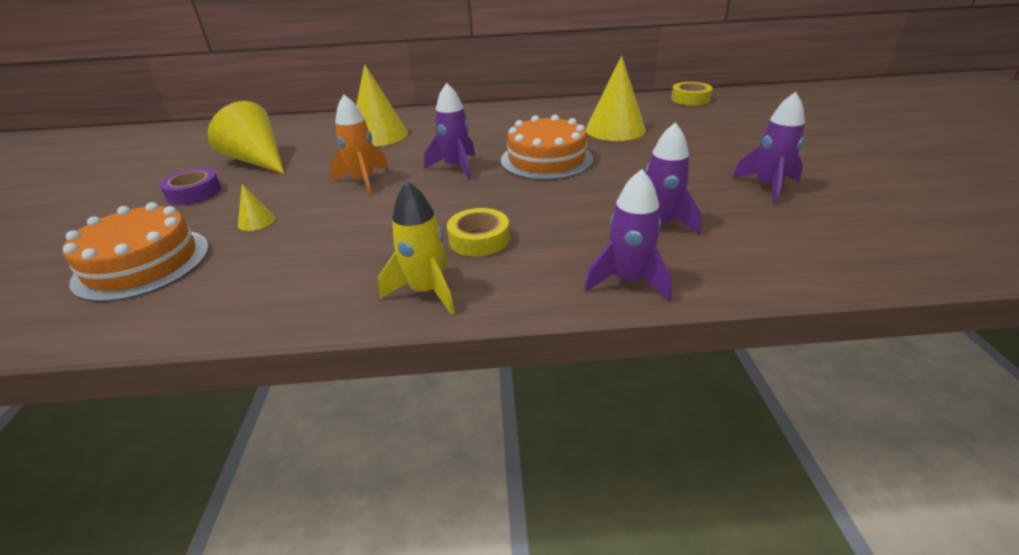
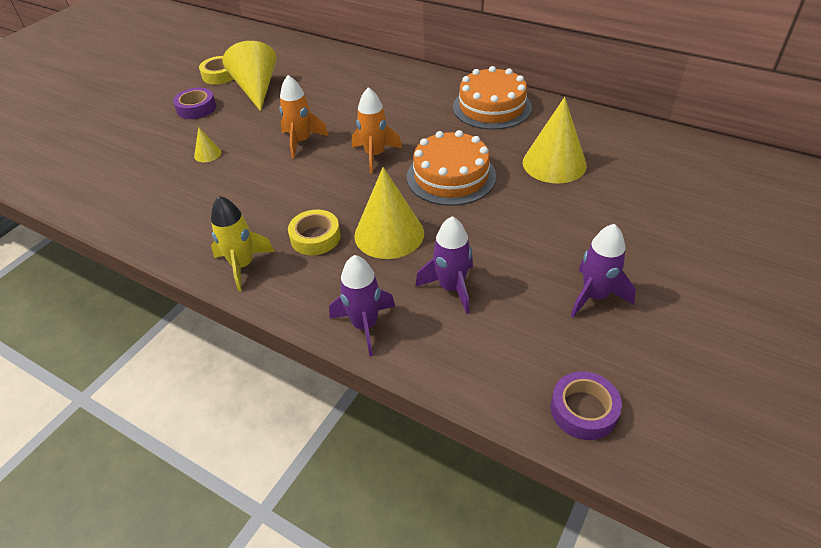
camera: 35 degrees right, 10 degrees up
orange cake [63,202,209,302] -> orange cake moved to [453,66,532,130]
yellow cone [356,64,408,147] -> yellow cone moved to [354,167,424,259]
purple rocket [424,83,475,180] -> orange rocket [352,87,402,173]
yellow tape [671,82,713,105] -> yellow tape moved to [199,56,234,85]
none -> purple tape [551,371,622,440]

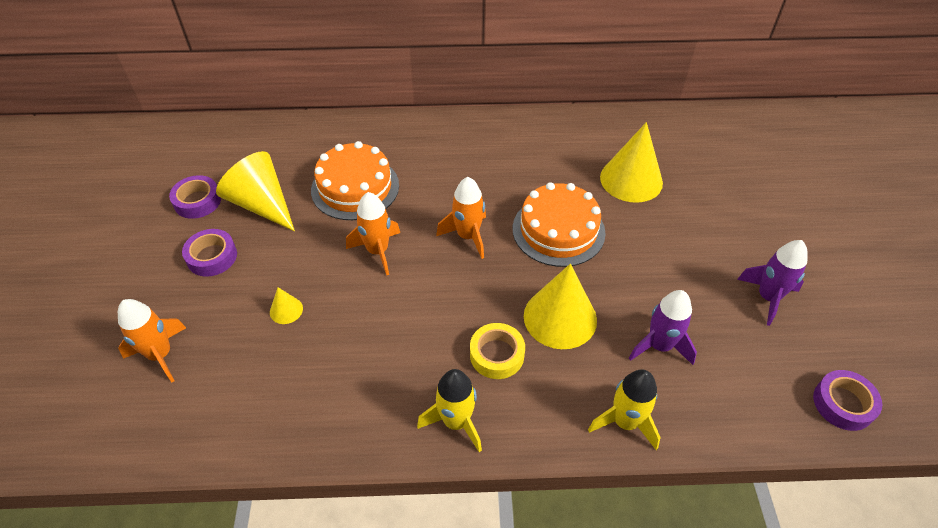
camera: 35 degrees left, 5 degrees up
yellow tape [199,56,234,85] -> purple tape [169,175,221,219]
purple rocket [329,255,395,356] -> yellow rocket [588,369,661,450]
orange cake [453,66,532,130] -> orange cake moved to [311,141,399,220]
none -> orange rocket [118,299,186,382]

